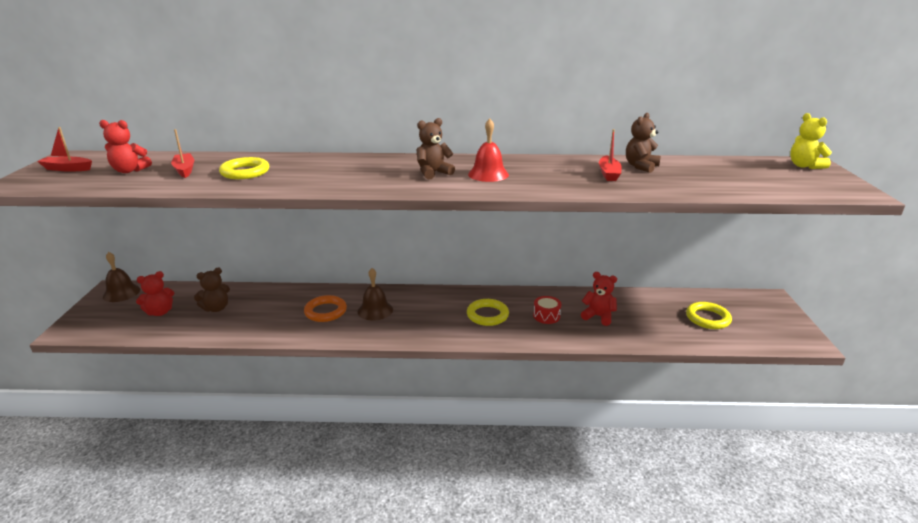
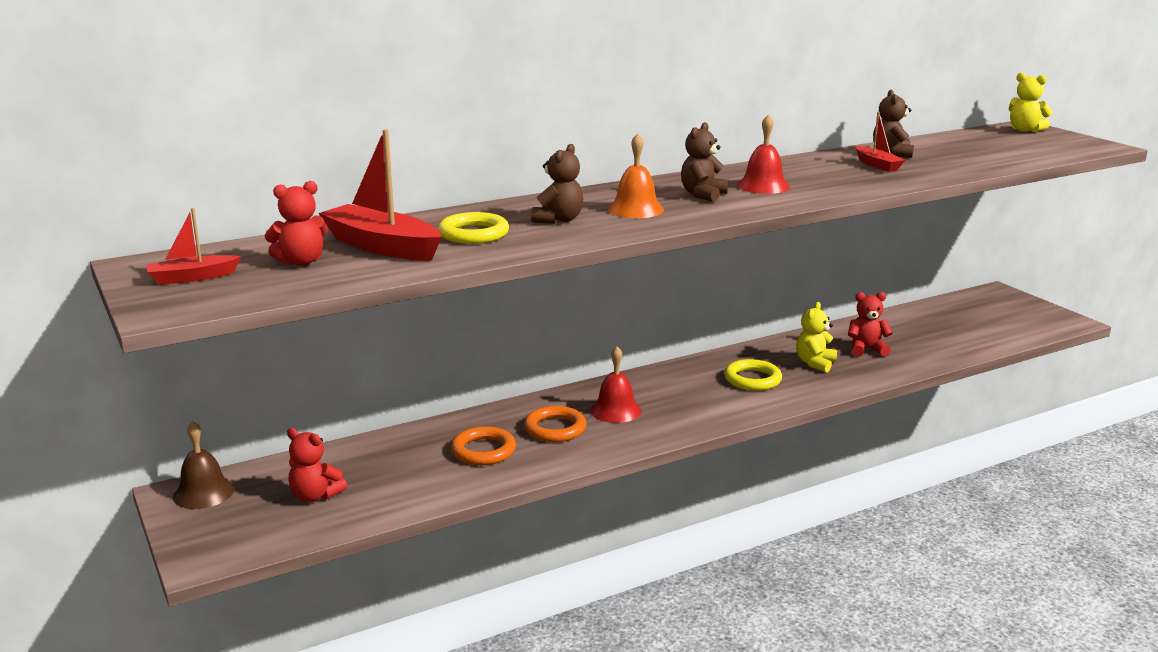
camera: 30 degrees left, 5 degrees down
red teddy bear [136,271,174,316] -> red teddy bear turned 90 degrees clockwise [287,428,347,502]
red boat [171,129,194,178] -> red boat [318,129,442,261], size x1.82
brown teddy bear [194,268,230,312] -> brown teddy bear moved to [531,144,583,224]
brown bell [358,268,393,321] -> red bell [590,346,642,423]
red drum [533,296,561,324] -> yellow teddy bear [796,302,837,372]
yellow ring [686,302,732,329] -> none
none -> orange ring [451,426,516,465]
none -> orange bell [608,133,664,218]

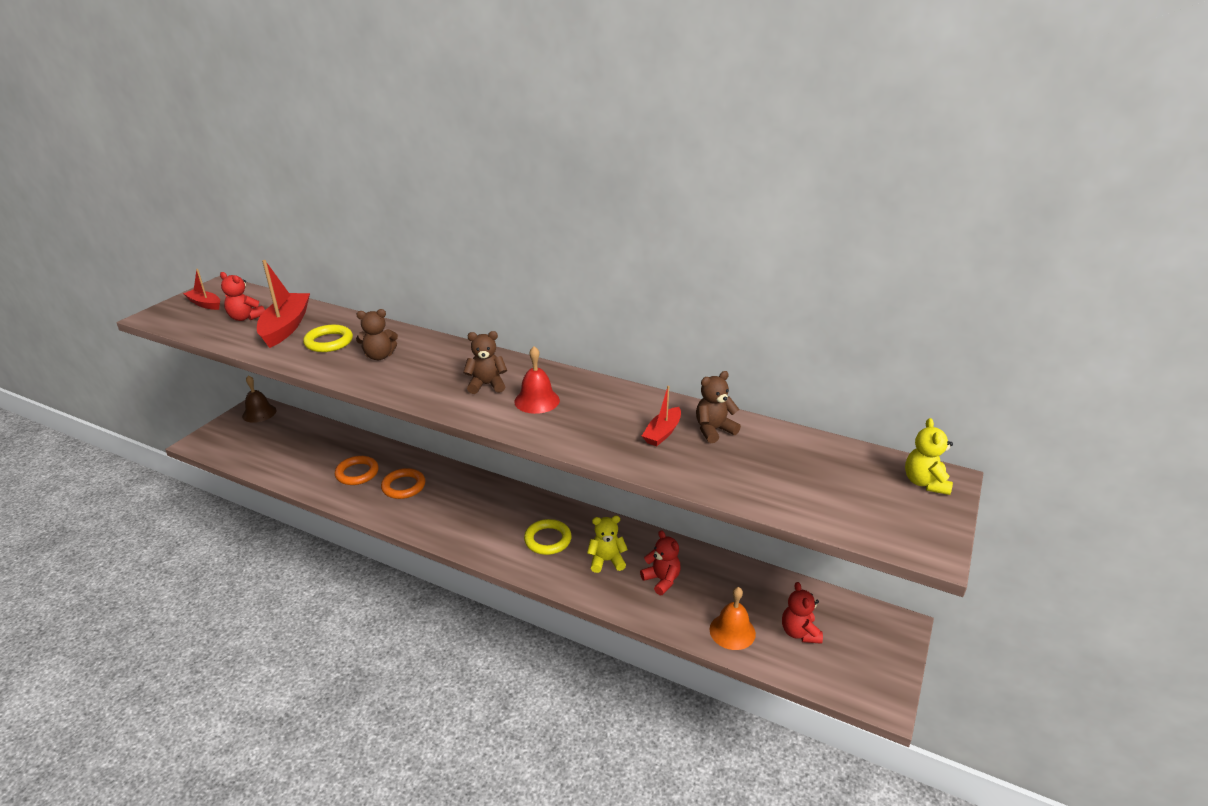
camera: 55 degrees right, 10 degrees up
red teddy bear [287,428,347,502] -> red teddy bear moved to [782,582,823,644]
red bell [590,346,642,423] -> none
orange bell [608,133,664,218] -> orange bell moved to [710,587,756,650]

